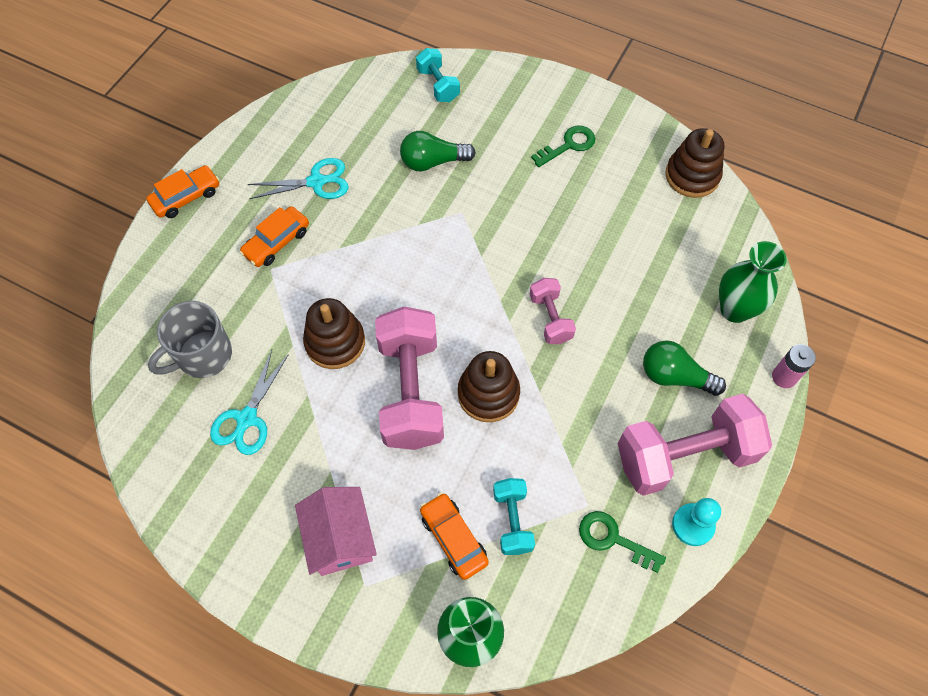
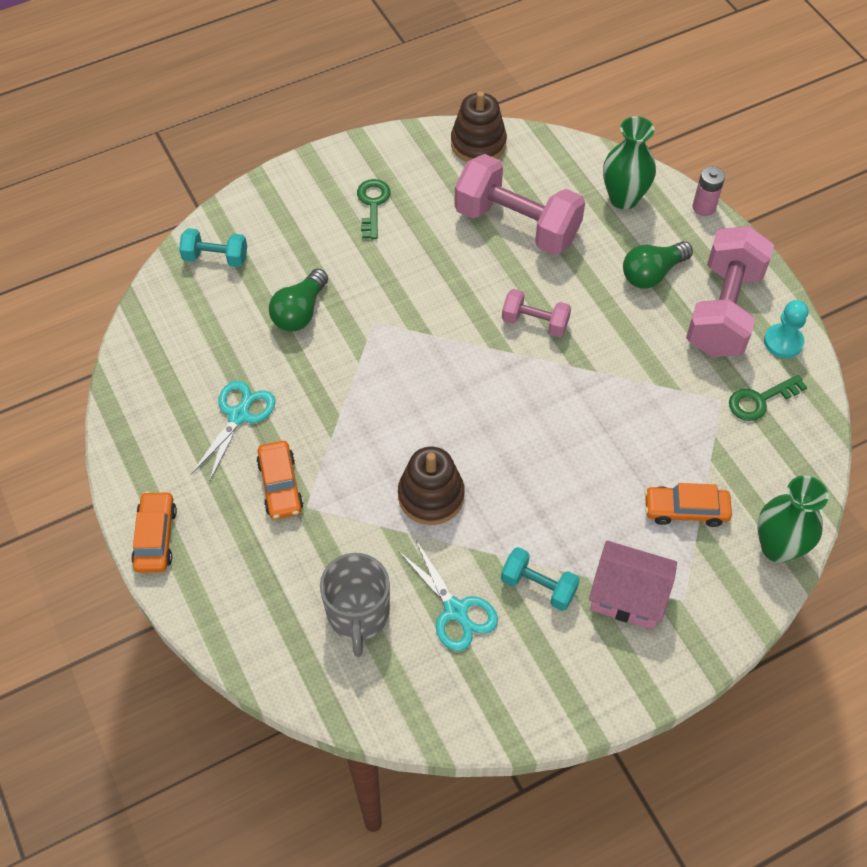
camera: 55 degrees left, 5 degrees down
pink dumbbell [375,306,444,450] -> pink dumbbell moved to [454,154,585,255]
brown stacking toy [458,351,520,422] -> none
turquoise dumbbell [493,478,535,555] -> turquoise dumbbell moved to [501,547,580,611]

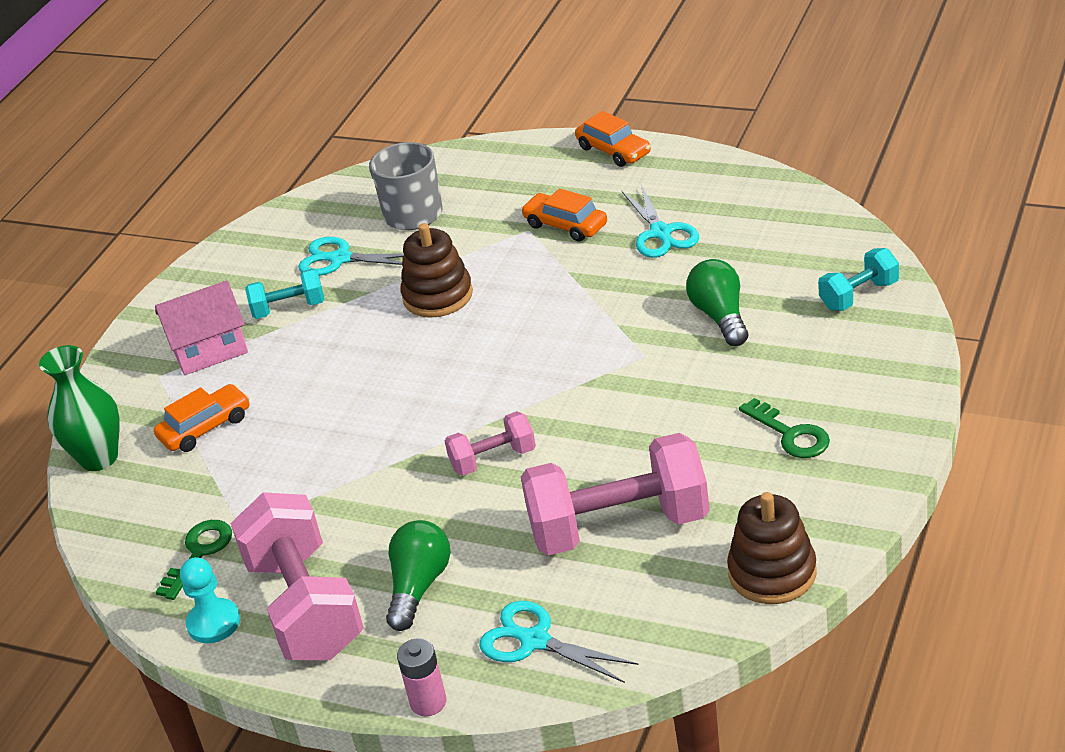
camera: 145 degrees right, 20 degrees down
green vase [603,116,656,209] -> turquoise scissors [479,601,638,683]

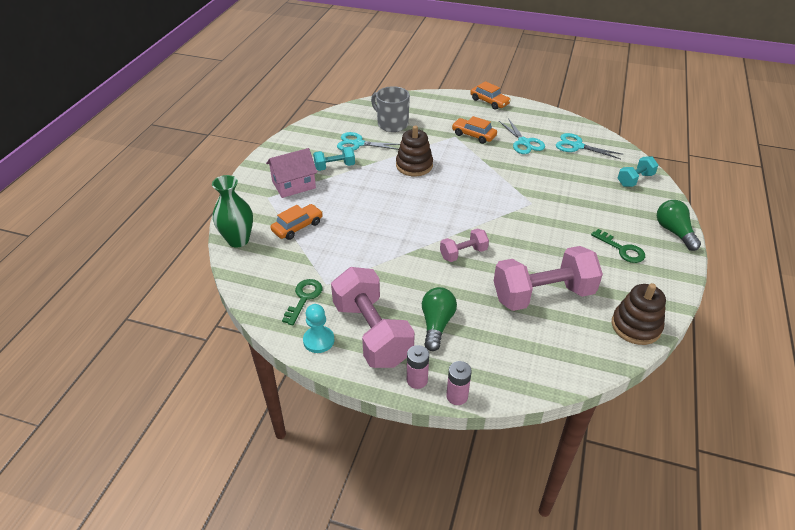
camera: 10 degrees left, 5 degrees up
turquoise scissors [479,601,638,683] -> turquoise scissors moved to [556,133,622,159]
green light bulb [686,259,748,346] -> green light bulb moved to [657,200,701,251]
none -> pink battery [407,345,429,389]

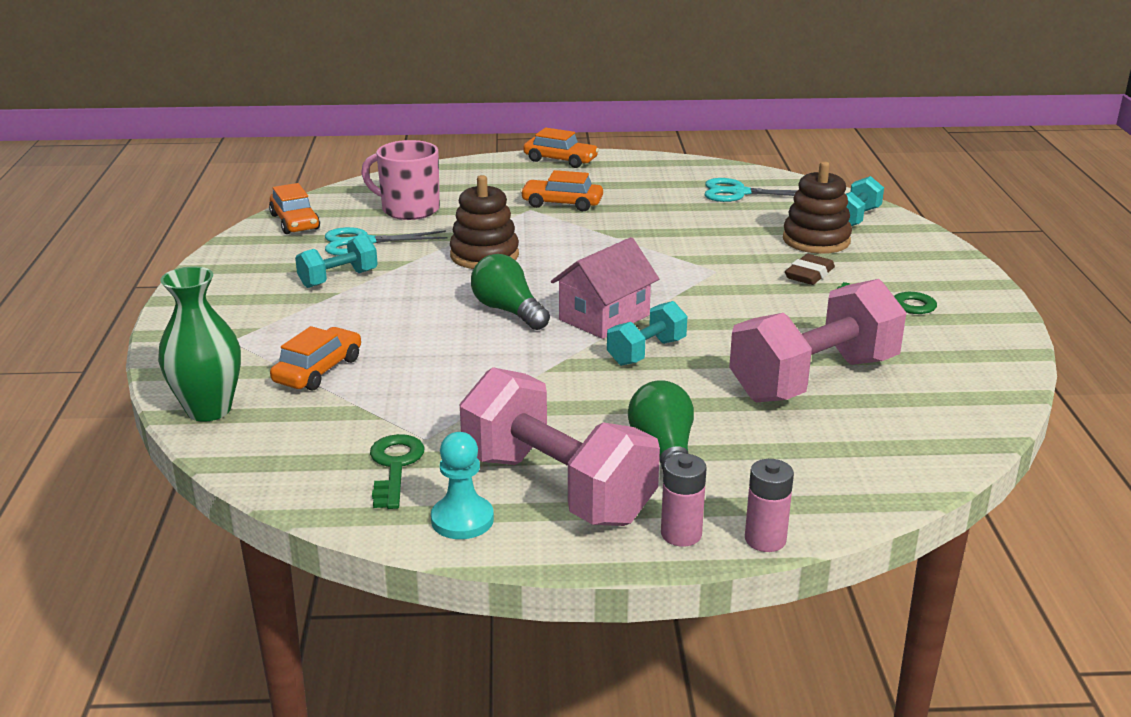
camera: 20 degrees left, 15 degrees down
pink house [266,148,317,198] -> pink house moved to [551,237,659,339]
grey mug [371,86,410,132] -> pink mug [361,140,440,220]
pink dumbbell [440,228,489,262] -> turquoise dumbbell [607,301,687,366]
turquoise scissors [499,118,545,154] -> none
brown stacking toy [612,283,666,345] -> brown stacking toy moved to [783,162,852,254]
green light bulb [657,200,701,251] -> green light bulb moved to [471,254,550,330]
none -> orange car [269,183,320,234]
none -> brown eraser [785,254,835,285]

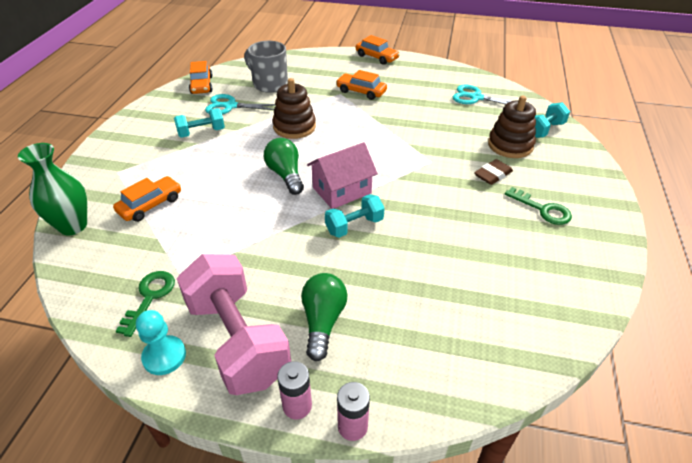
camera: 15 degrees right, 15 degrees up
pink mug [361,140,440,220] -> grey mug [244,41,288,93]
pink dumbbell [729,279,906,403] -> none

